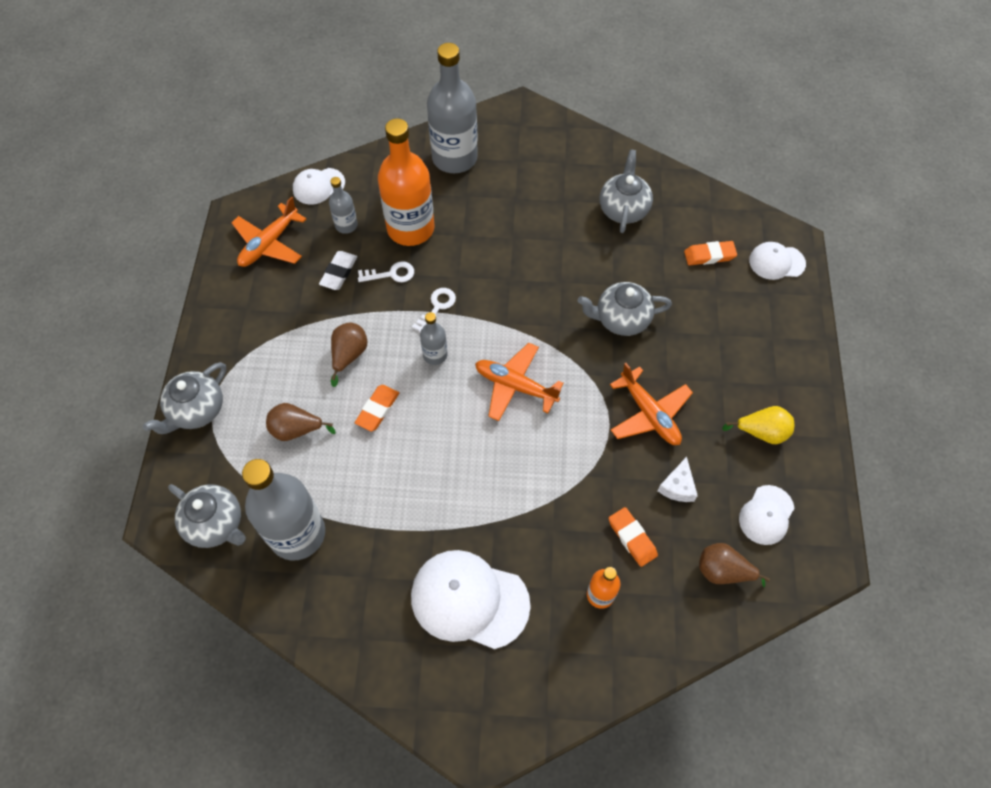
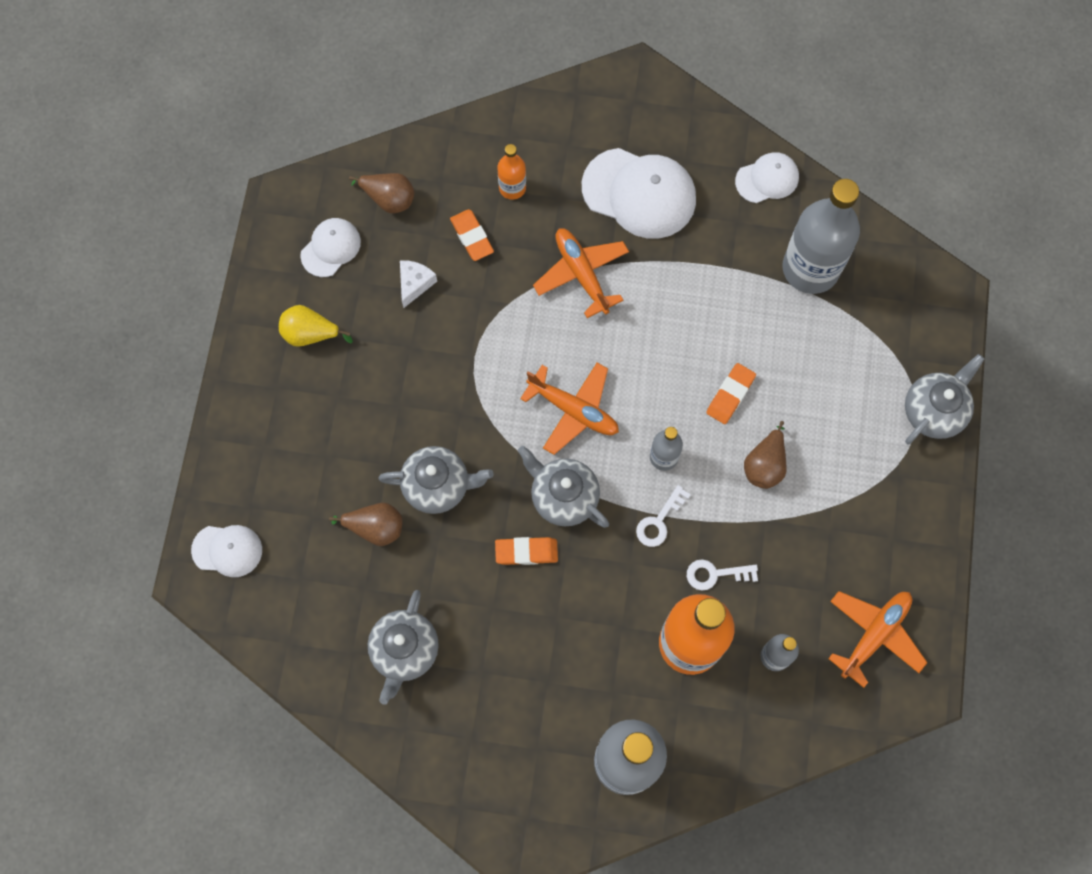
camera: 175 degrees left, 10 degrees up
grey teapot [168,484,246,548] -> grey teapot moved to [518,446,609,528]
brown pear [266,403,336,441] -> brown pear moved to [329,503,402,546]
white cap [293,168,345,205] -> white cap moved to [735,152,799,203]
white eraser [319,251,357,290] -> none
orange plane [610,363,693,445] -> orange plane moved to [533,228,629,318]
orange eraser [684,241,737,265] -> orange eraser moved to [495,537,558,565]

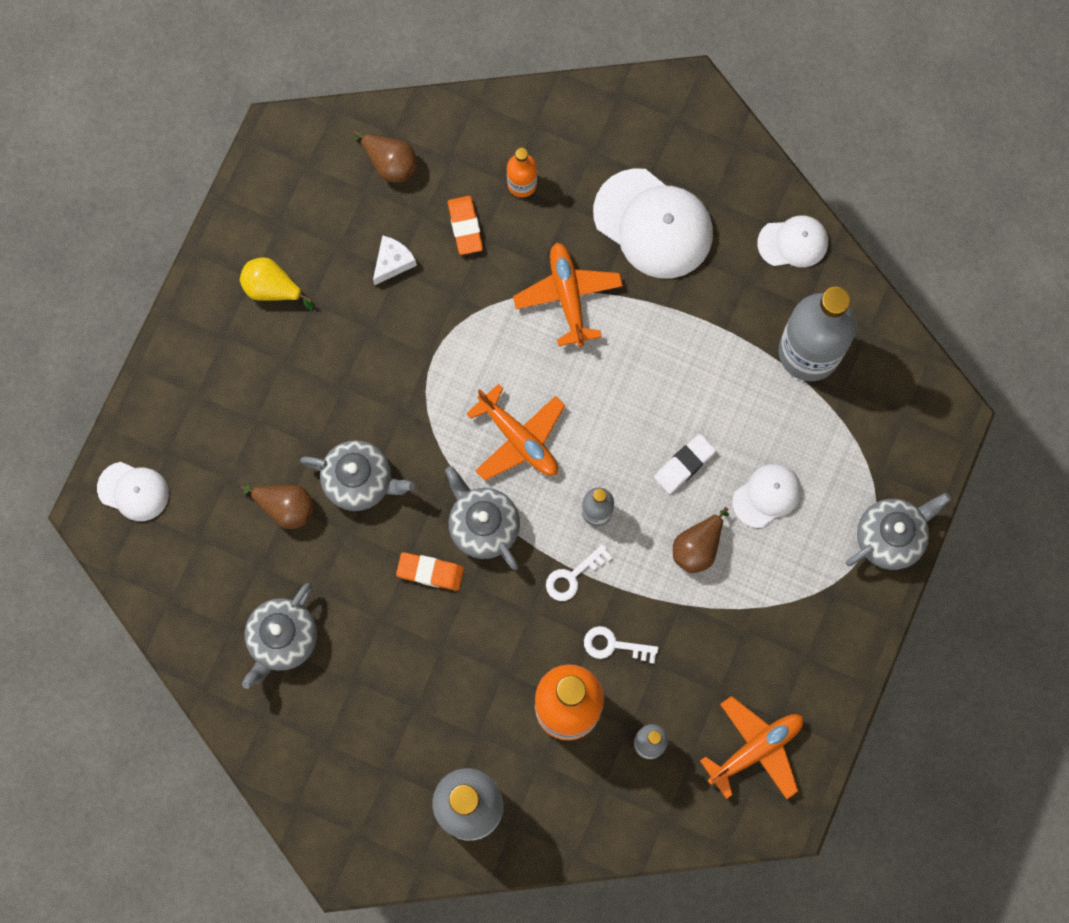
camera: 15 degrees right, 5 degrees up
white cap [300,218,361,277] -> white cap moved to [733,464,801,528]
orange eraser [706,363,756,424] -> white eraser [654,434,716,494]

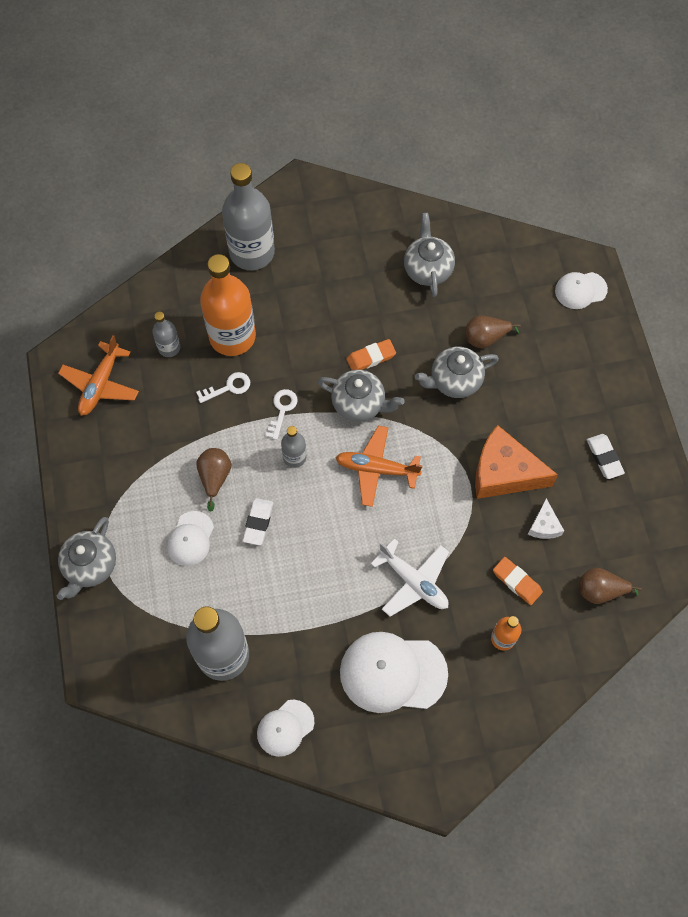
camera: 145 degrees right, 10 degrees down
yellow pear [240,257,313,309] -> white eraser [587,434,625,479]
orange plane [513,242,623,347] -> white plane [371,538,449,617]
none -> orange cheese [475,425,558,499]

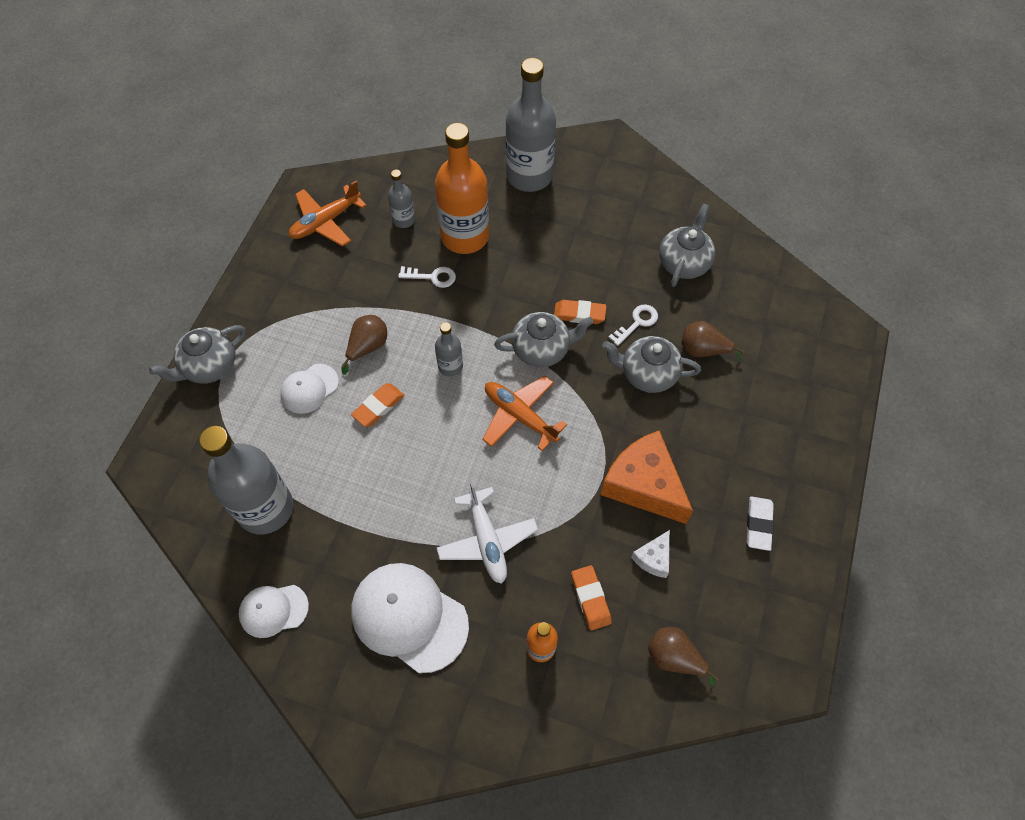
camera: 30 degrees right, 5 degrees down
white eraser [243,498,273,546] -> orange eraser [351,383,404,427]
white key [265,389,298,440] -> white key moved to [608,304,658,346]
grey teapot [317,370,404,422] -> grey teapot turned 60 degrees counterclockwise [494,312,593,368]
white cap [555,272,608,309] -> none

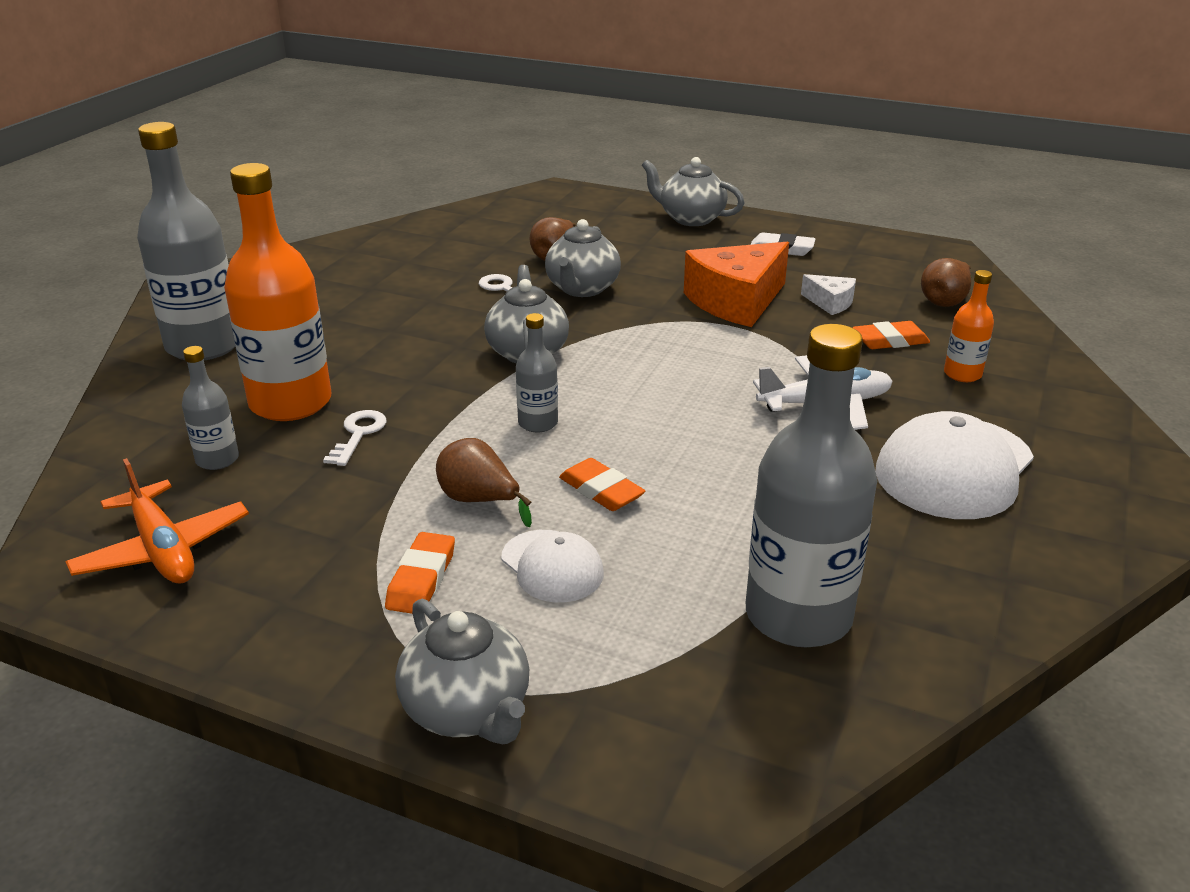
camera: 85 degrees left, 30 degrees down
white cap [239,585,309,638] -> none
orange plane [482,376,567,451] -> none
orange eraser [554,300,606,324] -> orange eraser moved to [385,532,455,614]
grey teapot [659,203,715,287] -> grey teapot moved to [642,157,744,226]

